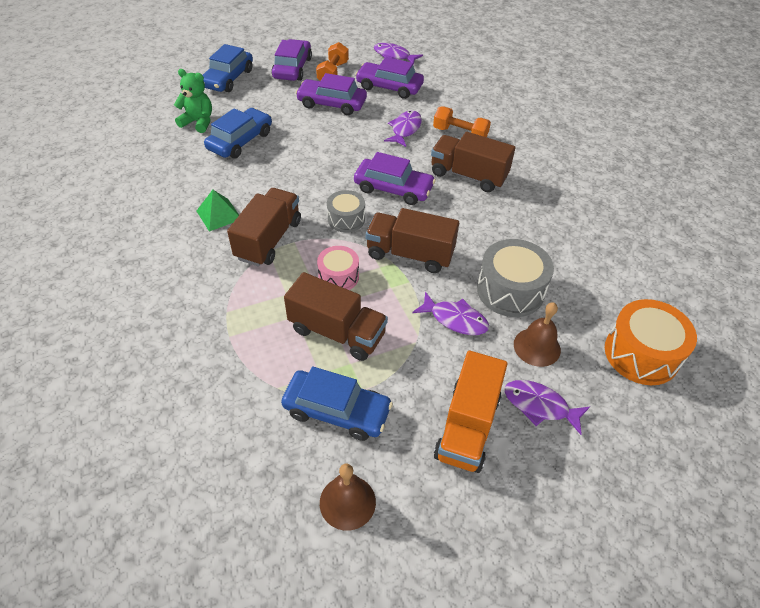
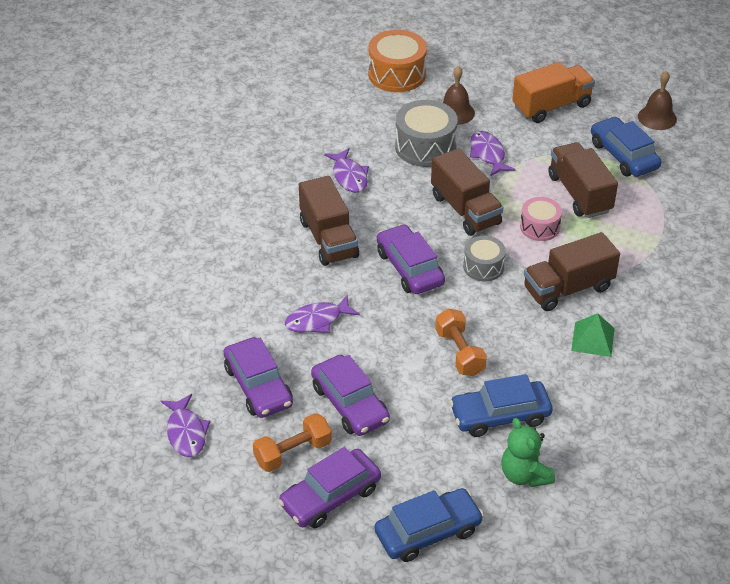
camera: 135 degrees left, 5 degrees down
orange dumbbell [433,106,491,137] -> orange dumbbell moved to [435,309,487,376]
purple fish [504,380,590,435] -> purple fish moved to [324,148,369,193]

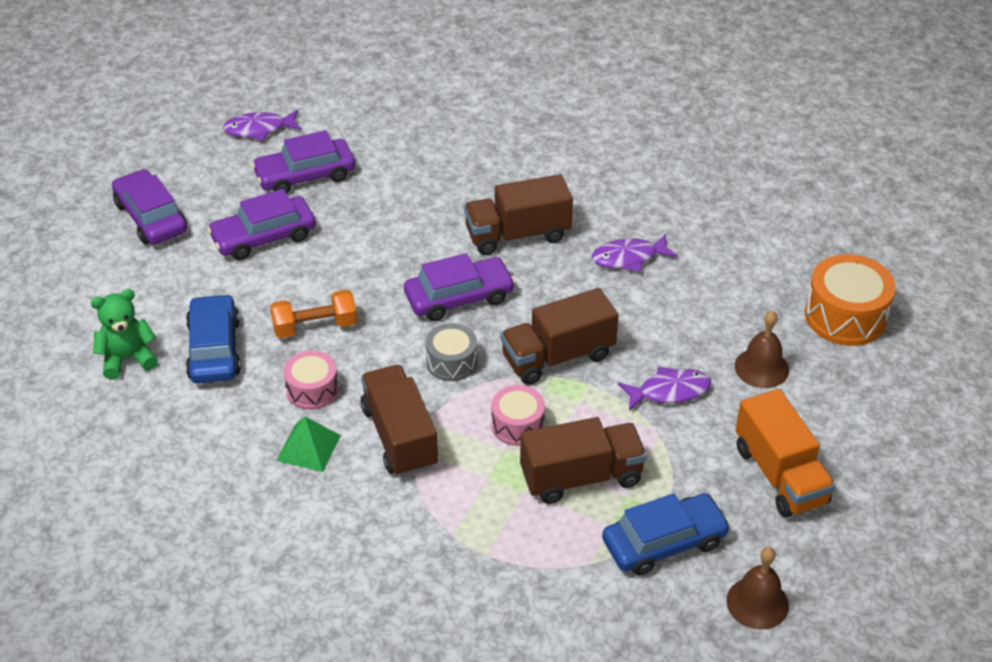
camera: 95 degrees right, 0 degrees up
orange dumbbell [253,413,332,472] -> none
purple fish [285,295,360,333] -> none
blue car [374,488,484,562] -> none
grey drum [395,100,458,167] -> none
none -> pink drum [284,351,339,410]

